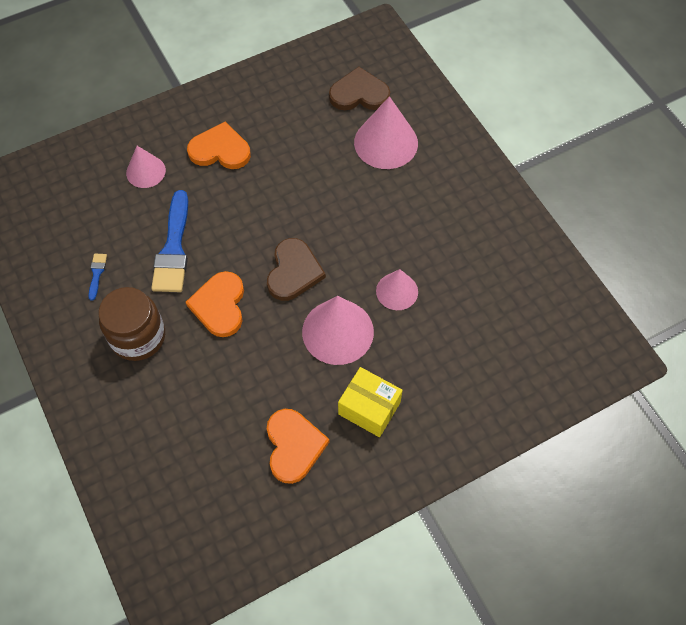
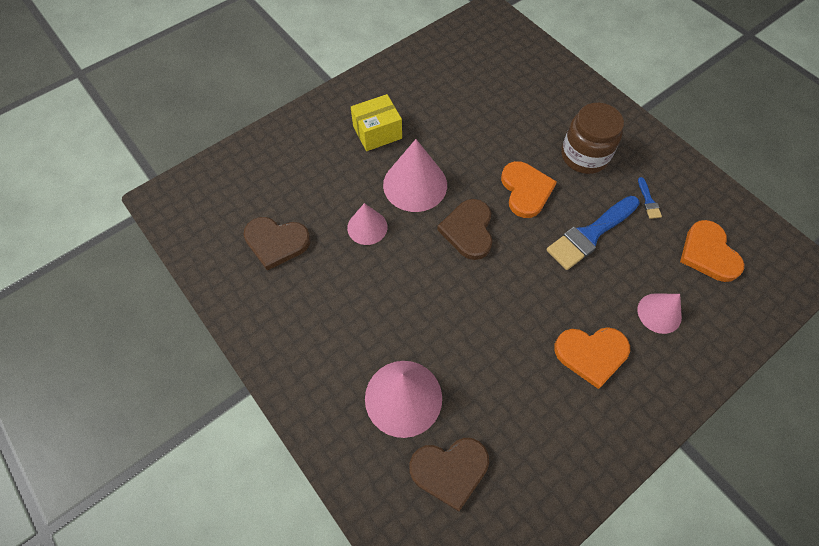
camera: 170 degrees right, 0 degrees up
blue brush [151,190,188,292] -> blue brush turned 120 degrees counterclockwise [546,196,640,270]
orange heart [267,409,330,484] -> orange heart moved to [680,220,744,282]
yellow box [338,367,403,437] -> yellow box turned 45 degrees counterclockwise [351,94,402,151]
none -> brown heart [243,217,311,270]

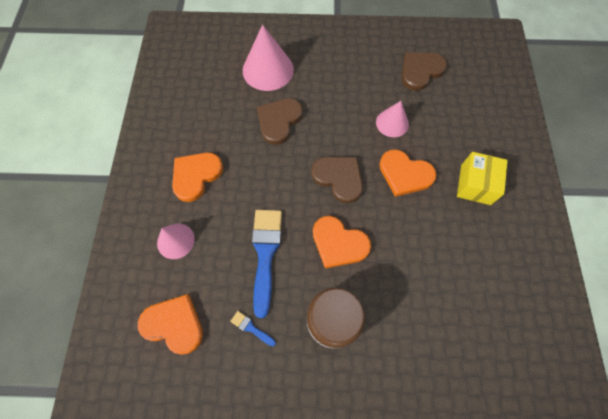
camera: 130 degrees right, 5 degrees up
pink cone [383,139,447,212] -> orange heart [379,149,437,197]
brown heart [409,438,489,511] -> brown heart moved to [257,98,303,145]

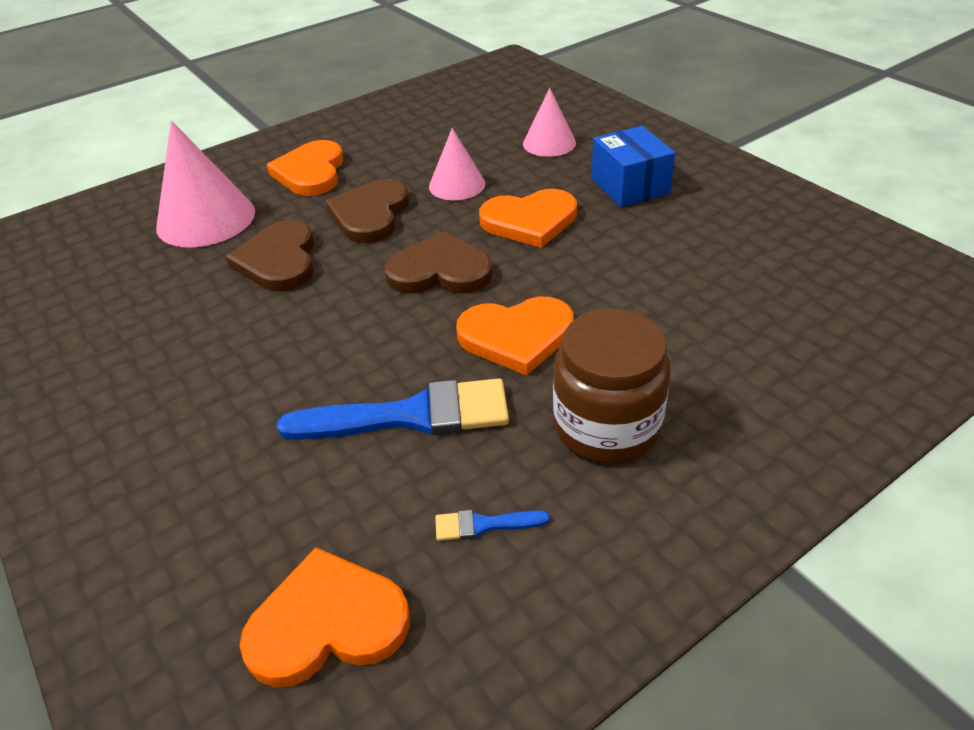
camera: 35 degrees left, 25 degrees down
pink cone [157,224,195,259] -> pink cone moved to [523,88,576,157]
orange heart [172,153,223,202] -> orange heart moved to [267,140,344,196]
blue brush [252,210,282,318] -> blue brush turned 120 degrees clockwise [277,378,509,440]
brown heart [402,52,447,91] -> brown heart moved to [325,179,409,243]
yellow box [457,152,508,205] -> blue box [591,126,675,207]

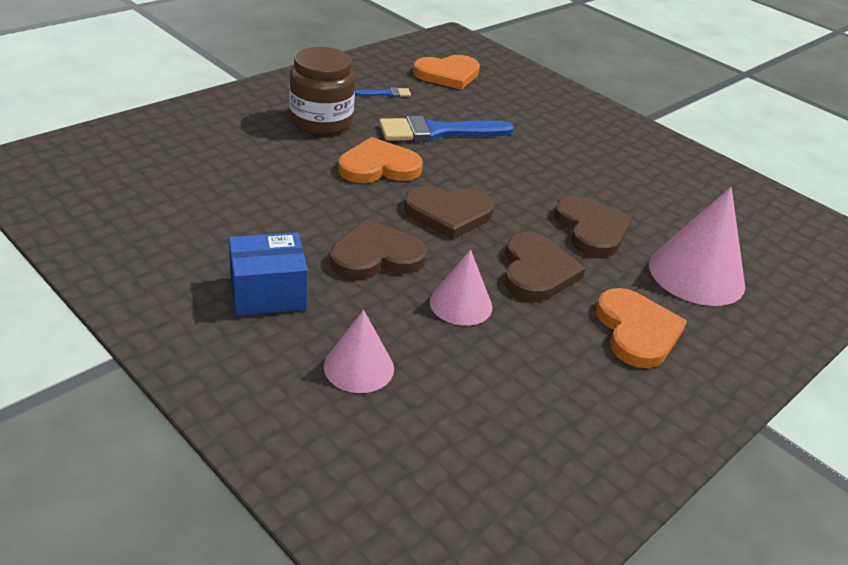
camera: 165 degrees right, 5 degrees down
orange heart [479,189,577,248] -> brown heart [330,220,427,279]
blue box [591,126,675,207] -> blue box turned 75 degrees counterclockwise [229,232,308,316]

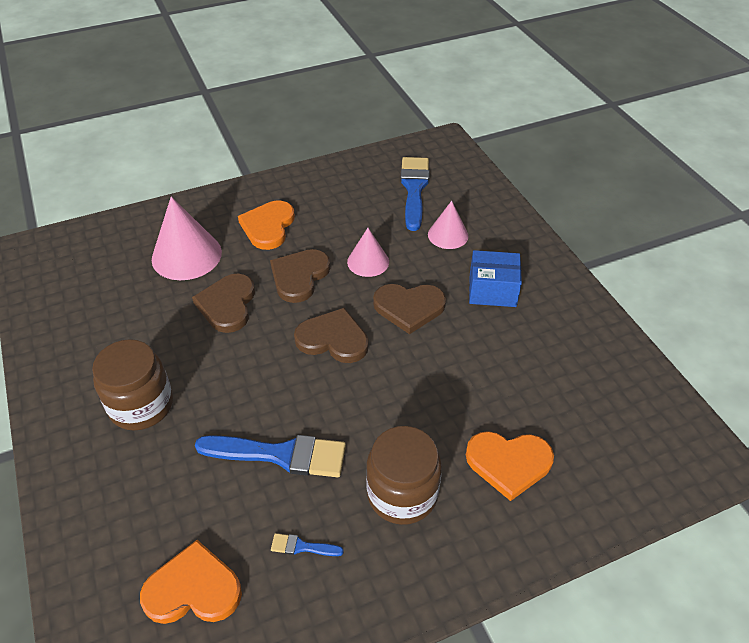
camera: 155 degrees left, 10 degrees up
orange heart [338,137,423,183] -> orange heart moved to [466,431,554,501]
none -> brown jar [92,339,173,430]
none -> blue brush [400,157,429,231]

